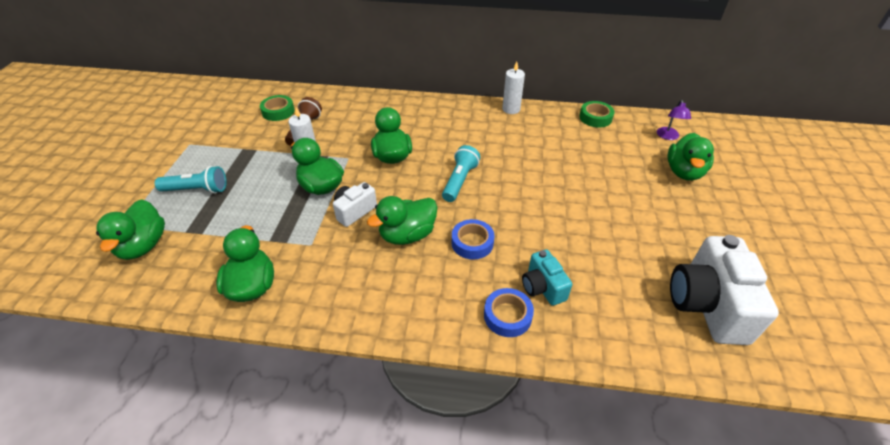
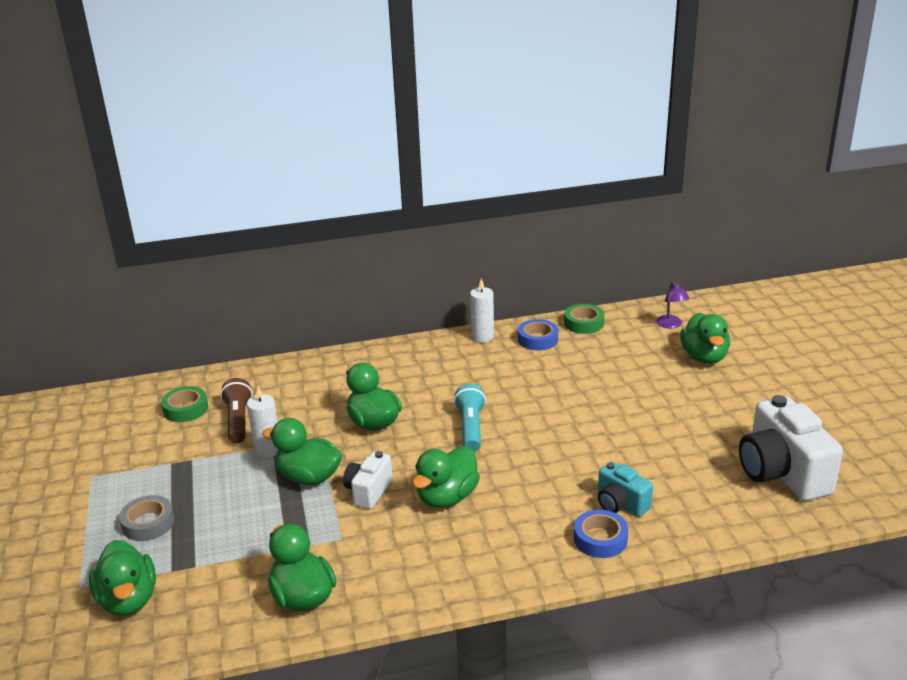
camera: 20 degrees left, 15 degrees down
turquoise flashlight [155,166,226,193] -> grey tape [119,495,175,541]
blue tape [452,219,494,259] -> blue tape moved to [518,319,558,350]

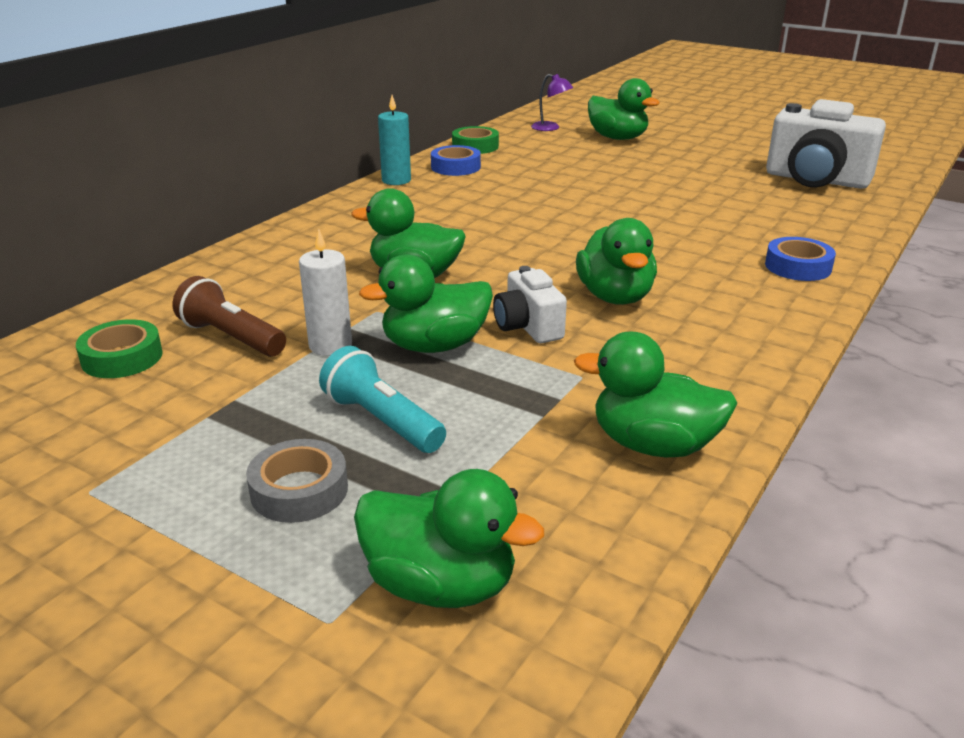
camera: 45 degrees left, 0 degrees up
turquoise flashlight [454,384,486,452] -> turquoise flashlight moved to [319,346,446,453]
white candle [470,278,494,342] -> turquoise candle [378,95,411,185]
turquoise camera [598,461,653,517] -> none

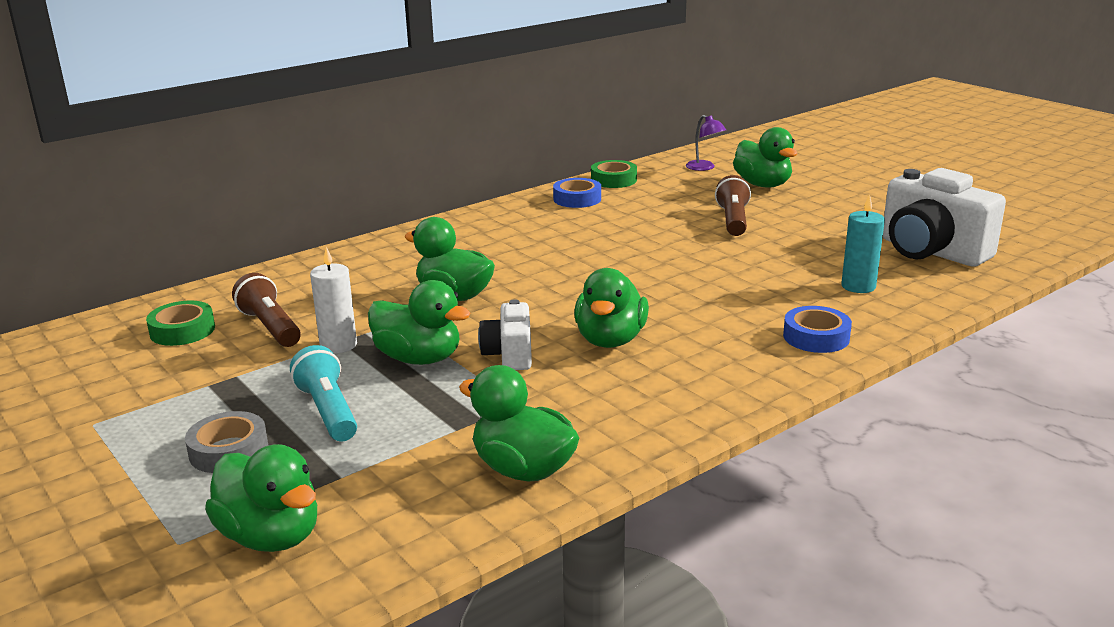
camera: 20 degrees right, 5 degrees down
green duck [359,254,493,353] -> green duck turned 150 degrees counterclockwise [368,280,471,365]
turquoise candle [378,95,411,185] -> turquoise candle moved to [841,194,885,293]
none -> brown flashlight [715,175,751,236]

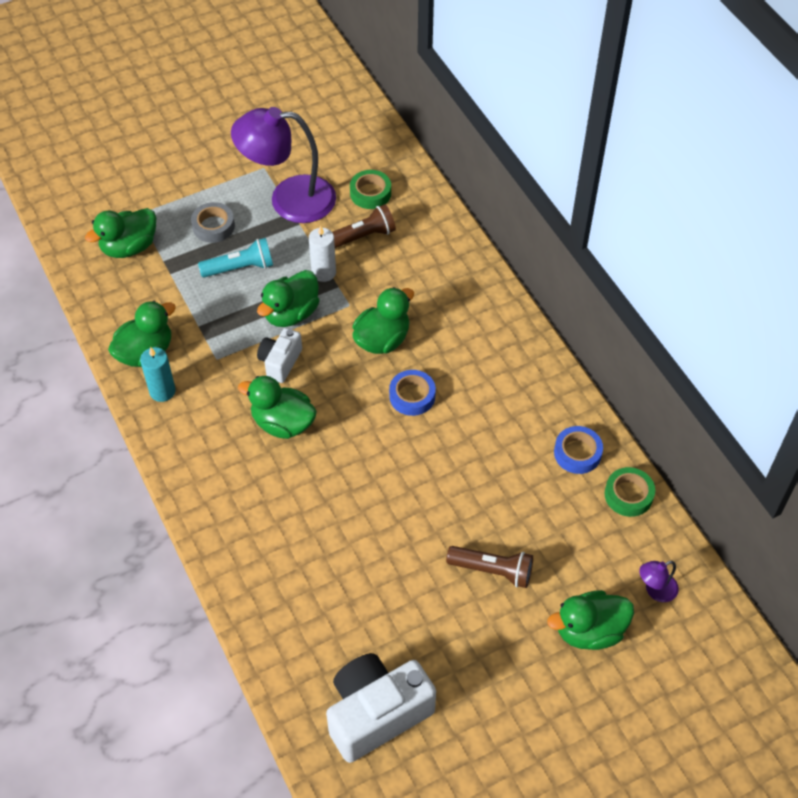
camera: 100 degrees right, 30 degrees up
white camera [478,299,532,370] -> white camera turned 75 degrees counterclockwise [257,328,302,383]
blue tape [783,306,852,353] -> blue tape moved to [389,370,436,416]
turquoise candle [841,194,885,293] -> turquoise candle moved to [140,347,176,402]
none -> purple lamp [231,107,336,223]

